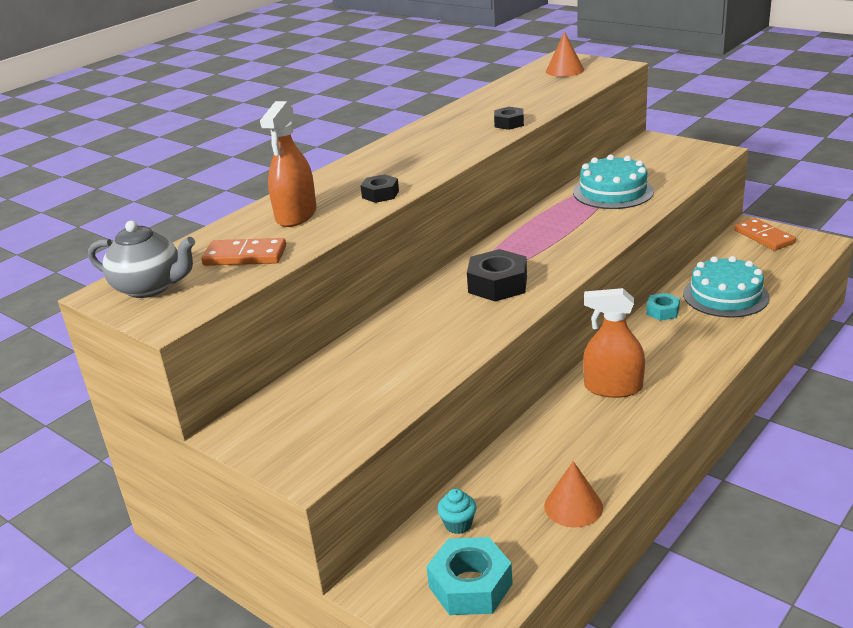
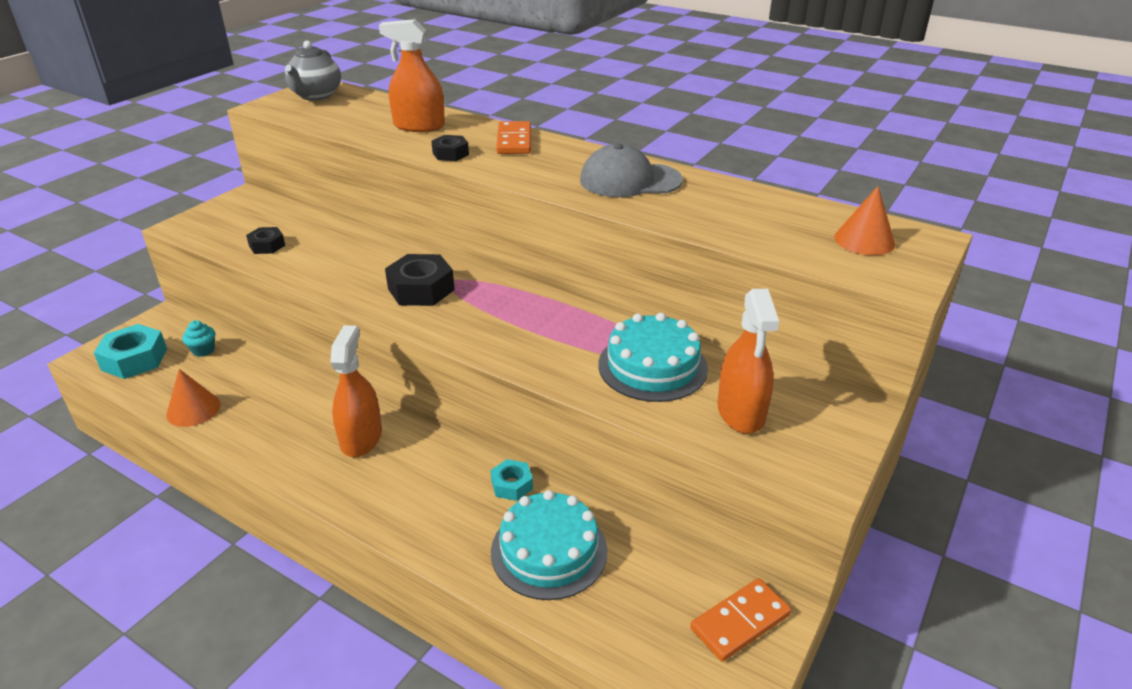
camera: 80 degrees right, 5 degrees up
orange domino [201,238,286,266] -> orange domino moved to [496,121,531,154]
black nut [494,107,524,130] -> black nut moved to [246,227,285,254]
none -> grey cap [580,144,683,197]
none -> orange spray bottle [717,289,779,434]

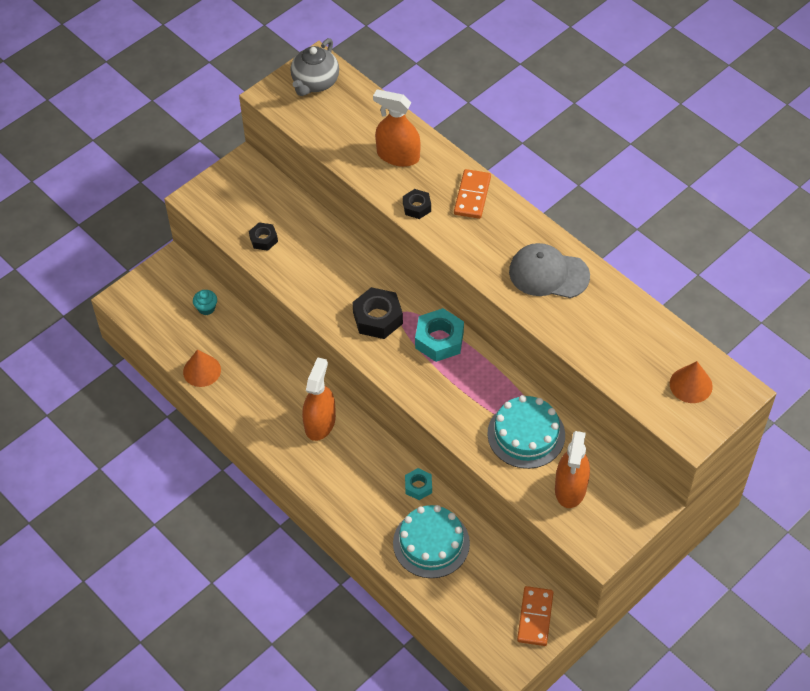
camera: 15 degrees right, 20 degrees up
turquoise nut [94,324,167,379] -> turquoise nut moved to [415,308,464,362]
orange domino [690,578,791,662] -> orange domino turned 60 degrees counterclockwise [517,586,554,646]

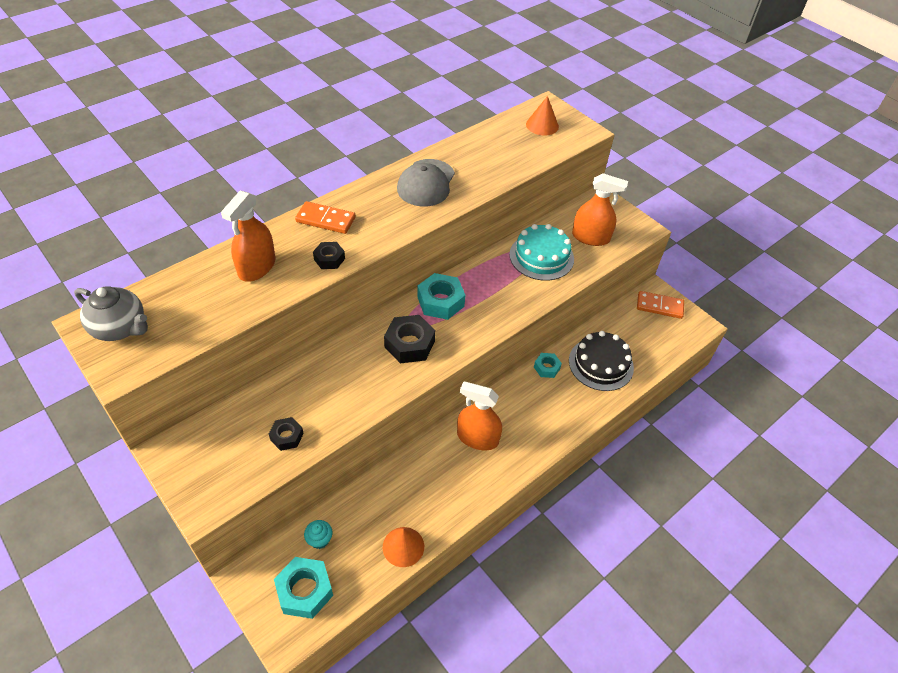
camera: 90 degrees left, 5 degrees down
turquoise cake [393,505,470,578] -> black cake [569,331,634,391]
none -> turquoise nut [274,557,333,619]

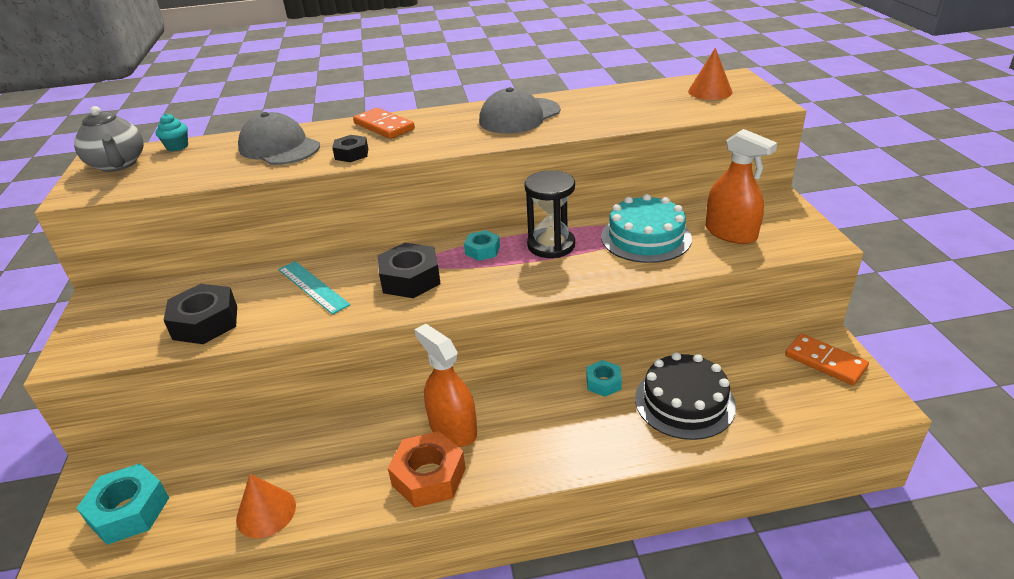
camera: 35 degrees right, 15 degrees down
orange spray bottle [221,190,275,282] -> grey cap [238,112,320,165]
black nut [269,417,304,451] -> black nut [164,284,237,344], size x1.72
turquoise cupcake [304,520,333,549] -> turquoise cupcake moved to [156,114,188,151]
turquoise nut [417,273,465,320] -> turquoise nut [464,230,500,261], size x0.58
none -> turquoise ruler [278,261,350,315]
none -> orange nut [388,431,466,508]
none -> black hourglass [524,170,575,258]

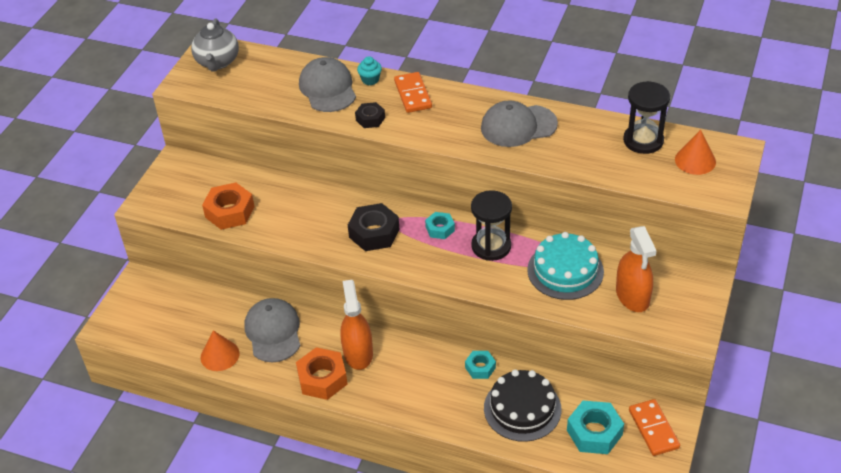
camera: 30 degrees right, 10 degrees up
turquoise nut [77,464,169,545] -> turquoise nut moved to [567,401,624,454]
turquoise cupcake [156,114,188,151] -> turquoise cupcake moved to [357,56,382,85]
black nut [164,284,237,344] -> orange nut [202,182,255,230]
turquoise ruler [278,261,350,315] -> none
none -> grey cap [245,298,300,362]
none -> black hourglass [623,81,670,154]

